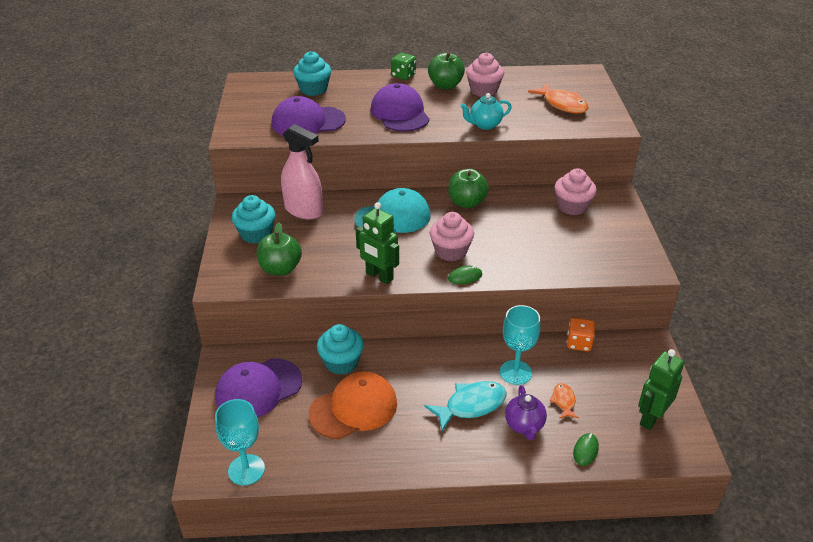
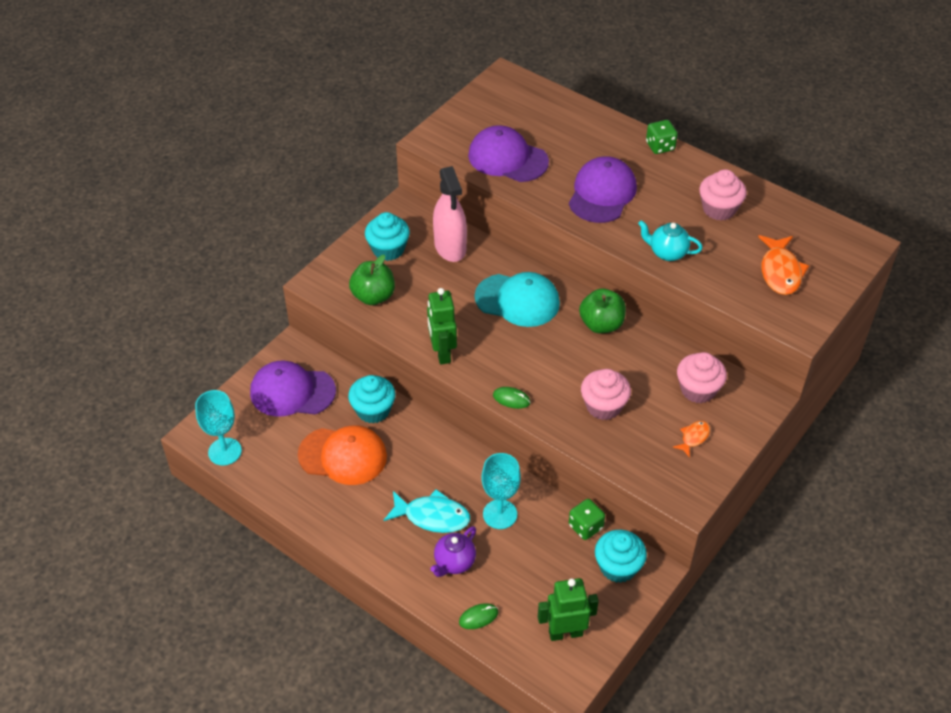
camera: 40 degrees right, 10 degrees up
turquoise cupcake [293,51,331,96] -> turquoise cupcake moved to [595,530,647,583]
green apple [428,52,465,89] -> none
pink cupcake [430,212,474,261] -> pink cupcake moved to [581,369,631,420]
orange fish [550,383,579,419] -> orange fish moved to [673,421,710,458]
orange dice [567,318,595,352] -> green dice [569,499,605,540]

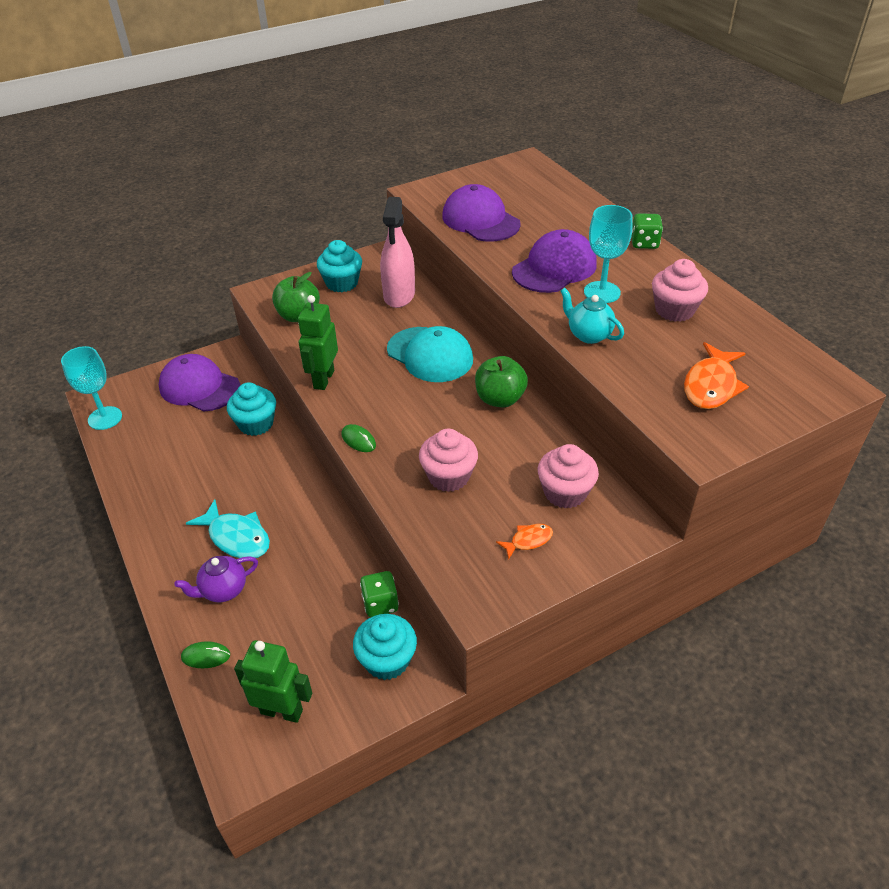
camera: 25 degrees right, 5 degrees down
orange cap [298,425,387,485] -> none
turquoise goblet [482,453,521,529] -> turquoise goblet moved to [584,205,632,303]

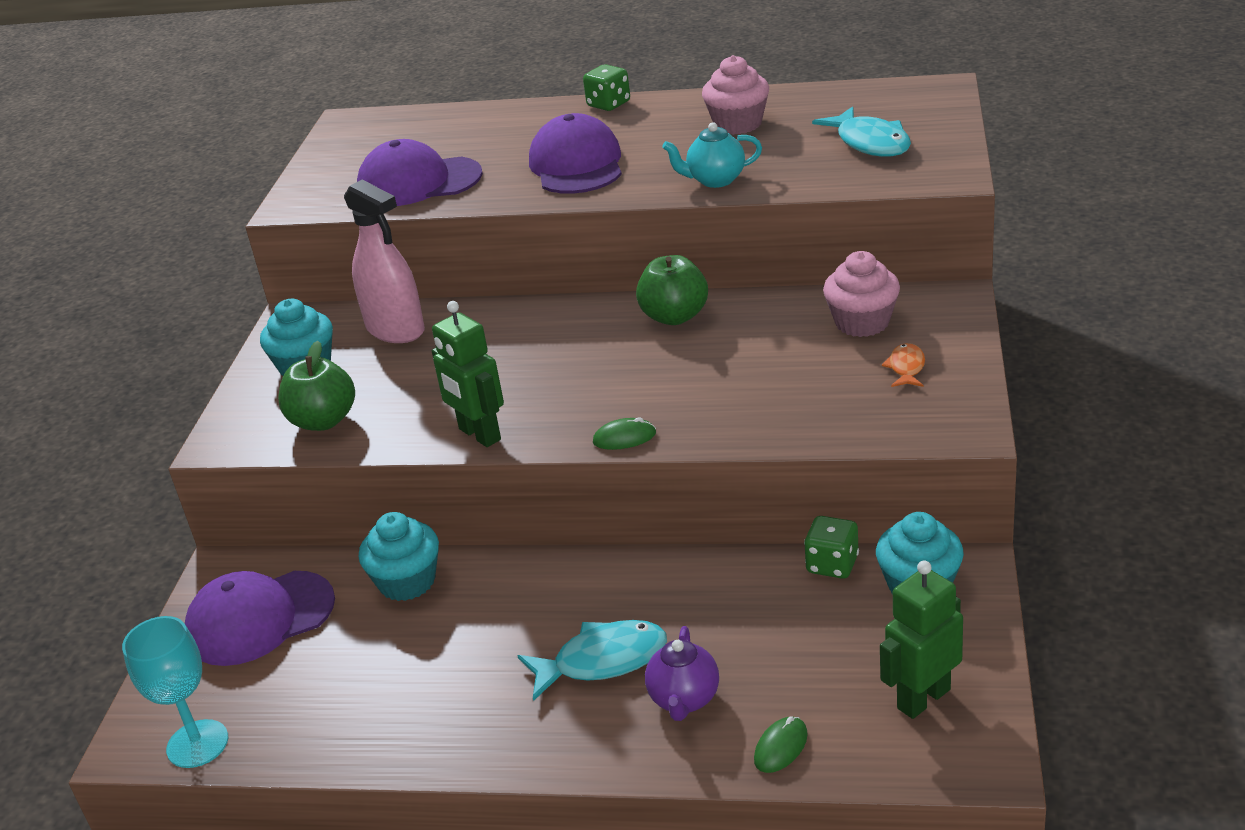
camera: 50 degrees left, 10 degrees down
turquoise cap [387,326,473,382] -> none
pink cupcake [419,428,478,492] -> none
turquoise goblet [584,205,632,303] -> none
orange fish [684,342,749,409] -> turquoise fish [812,106,911,157]

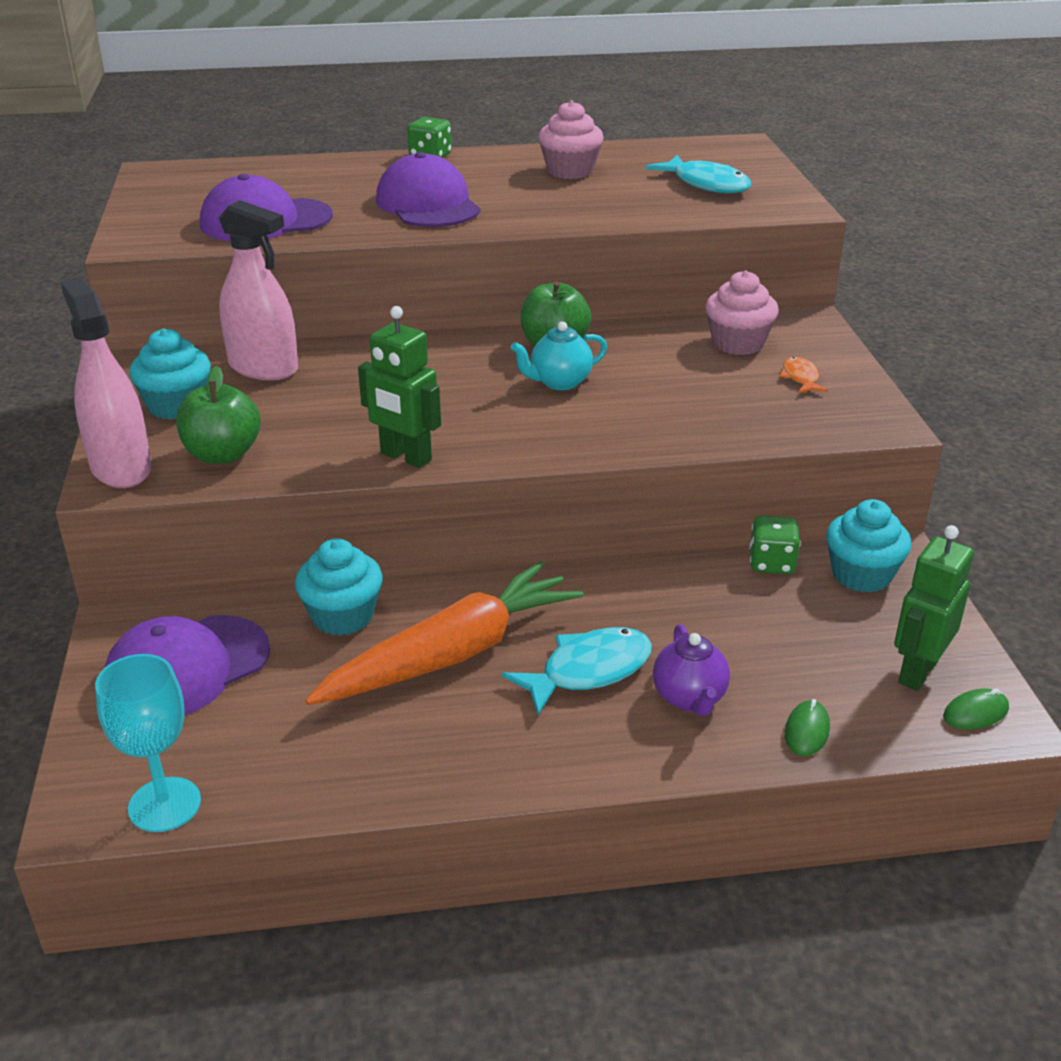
camera: 20 degrees left, 0 degrees up
green mouse [593,417,656,450] -> green mouse moved to [943,689,1009,730]
turquoise teapot [662,122,762,188] -> turquoise teapot moved to [511,322,607,390]
none -> pink spray bottle [60,278,152,488]
none -> orange carrot [305,561,583,705]

